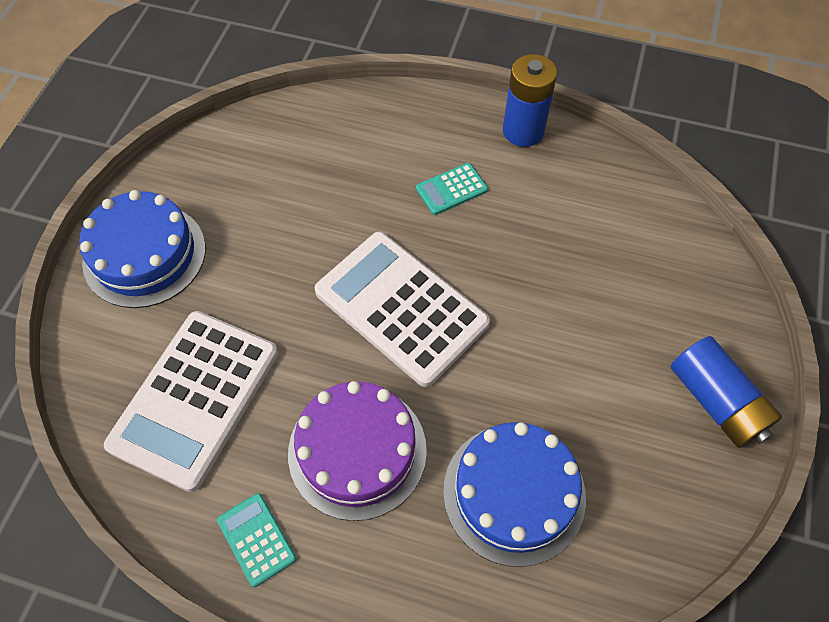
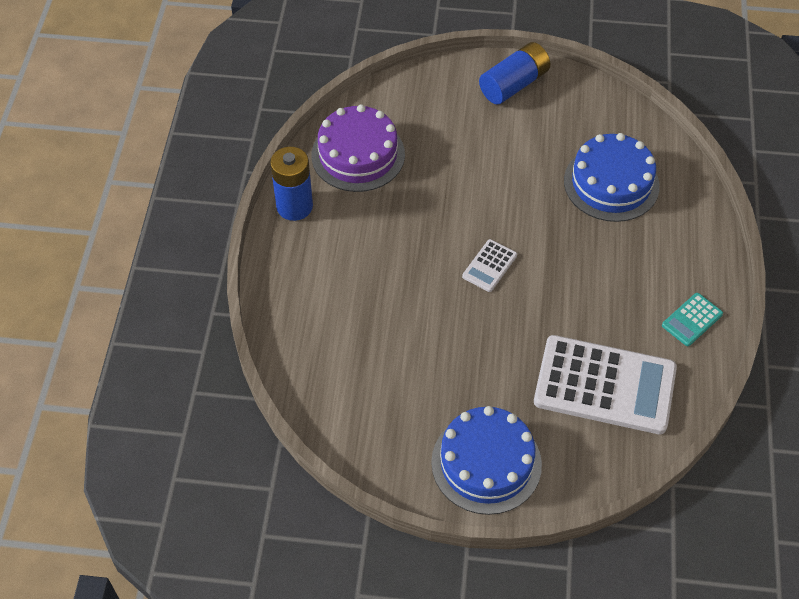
camera: 100 degrees left, 5 degrees down
purple cake [288,381,427,521] -> purple cake moved to [311,104,405,192]
white calculator [315,232,490,387] -> white calculator [462,239,517,292], size x0.44
turquoise calculator [416,163,488,215] -> none

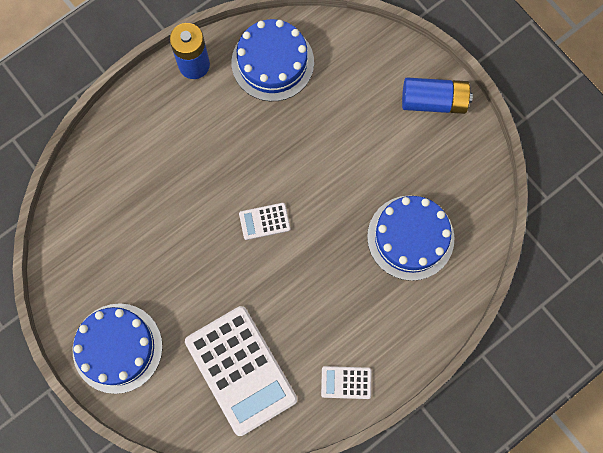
camera: 45 degrees right, 20 degrees up
purple cake [311,104,405,192] -> blue cake [231,19,314,101]
turquoise calculator [662,293,723,346] -> white calculator [321,366,371,399]

